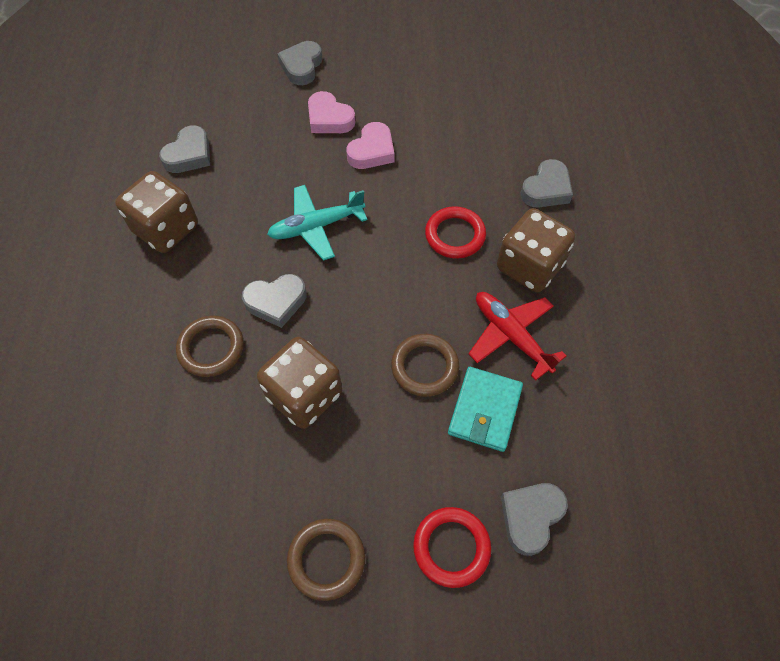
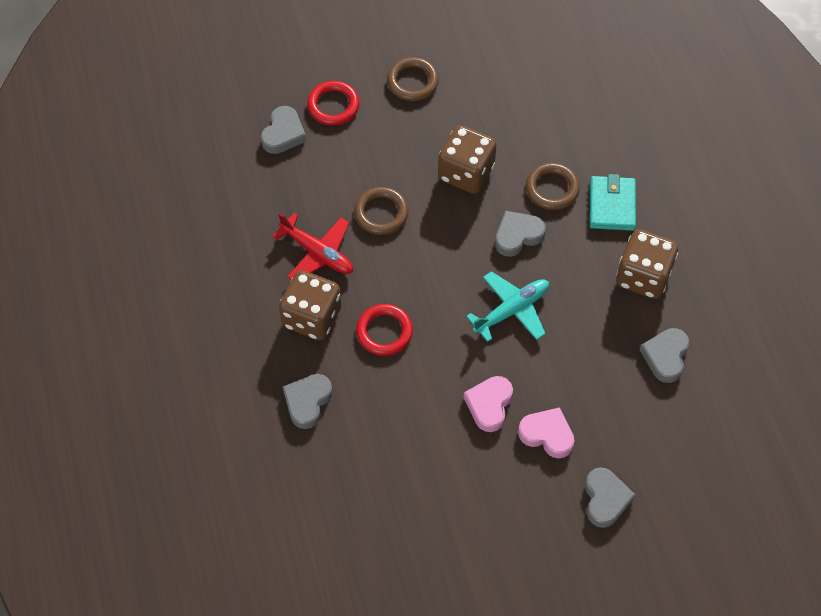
camera: 165 degrees right, 0 degrees up
turquoise wallet [448,367,523,452] -> turquoise wallet moved to [590,174,636,231]

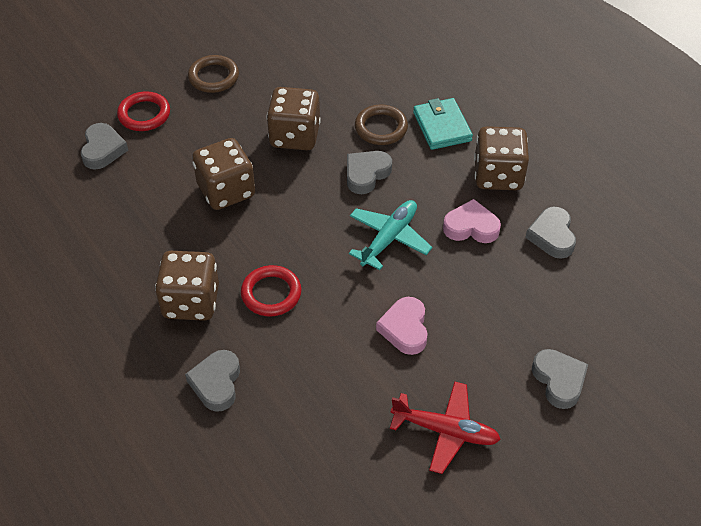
camera: 20 degrees left, 10 degrees down
red plane [272,213,353,279] -> red plane moved to [390,381,501,474]
brown ring [354,187,409,235] -> brown dice [192,138,255,210]
pink heart [518,407,575,458] -> pink heart moved to [443,199,501,243]

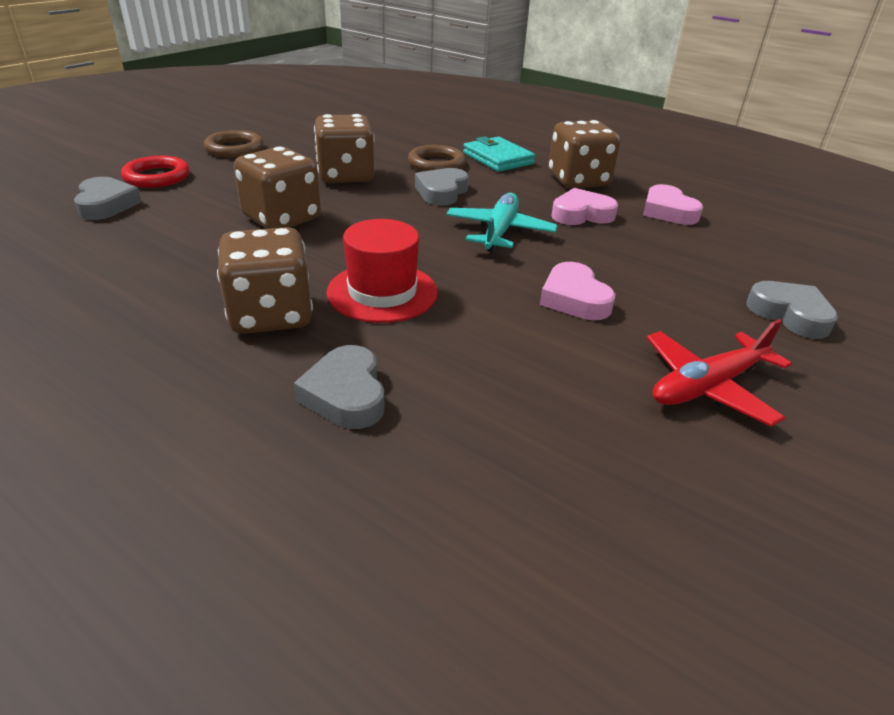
camera: 20 degrees left, 15 degrees down
red ring [241,265,301,316] -> red hat [326,219,438,323]
red plane [390,381,501,474] -> red plane turned 150 degrees clockwise [647,319,792,427]
grey heart [525,207,576,259] -> pink heart [643,184,703,225]

